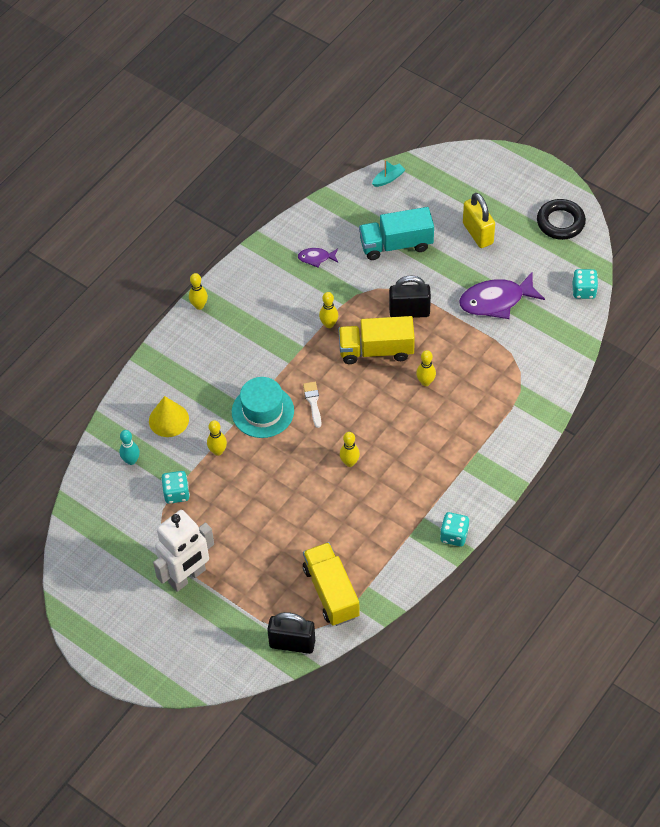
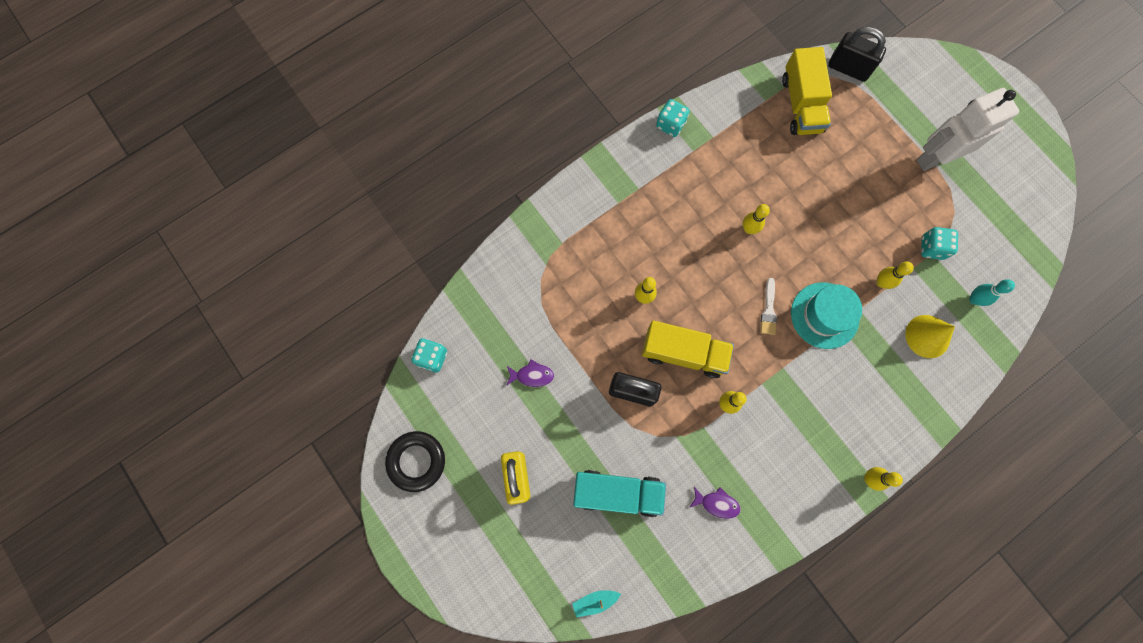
camera: 165 degrees left, 20 degrees up
purple fish [459,271,545,319] -> purple fish [506,359,554,387], size x0.49

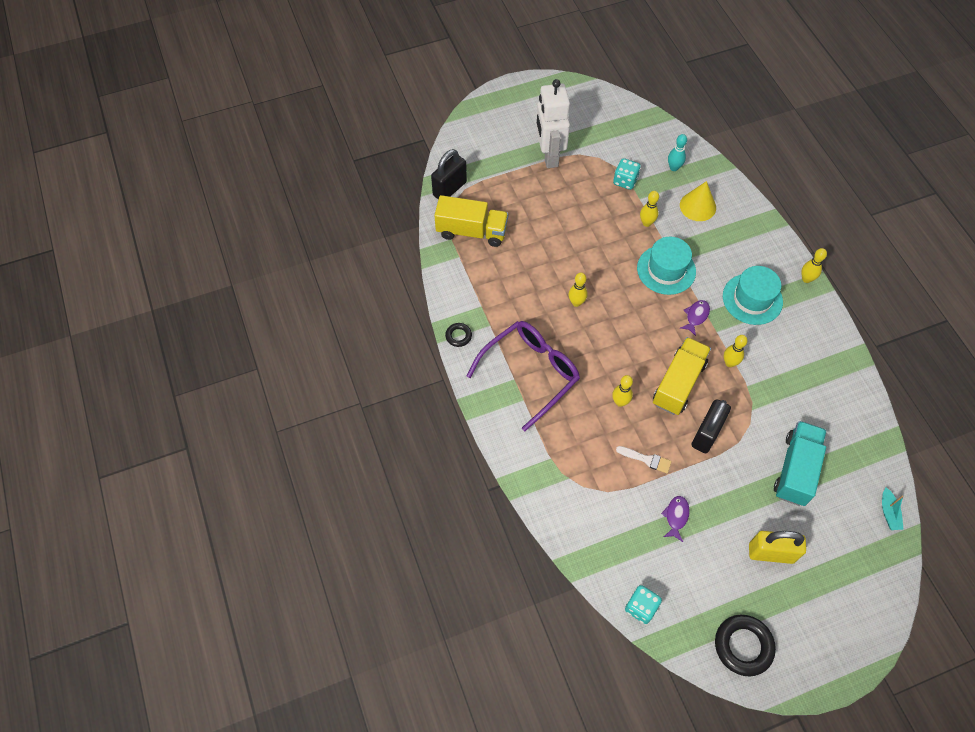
camera: 75 degrees left, 15 degrees down
turquoise dice [656,99,690,137] -> black ring [445,323,472,347]
purple fish [689,487,741,519] -> purple fish moved to [680,300,710,336]
white brush [761,278,777,335] -> white brush moved to [616,446,672,473]
none -> purple glasses [467,321,580,431]
none -> turquoise hat [723,266,783,325]

